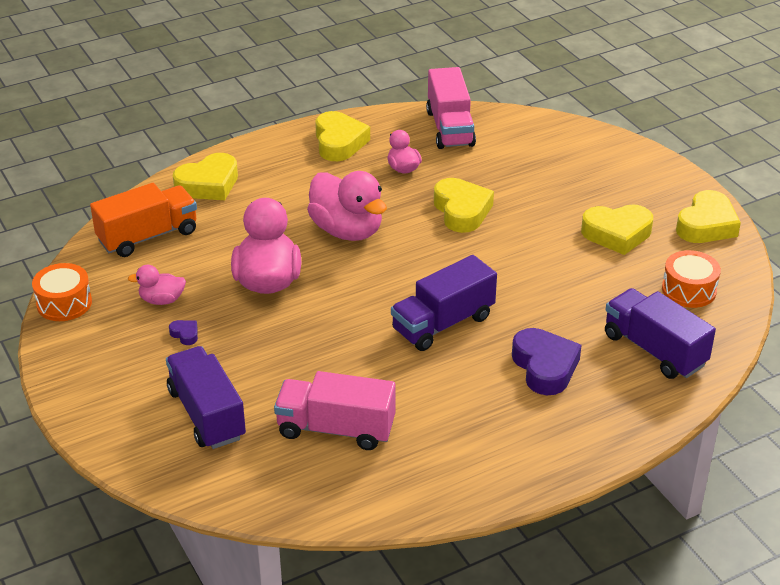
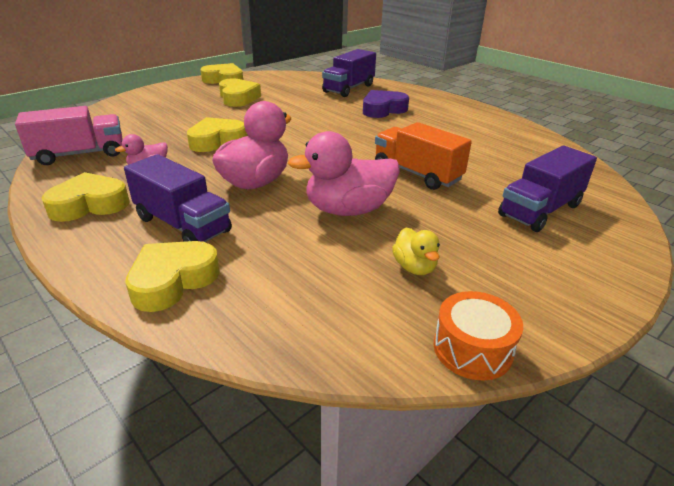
camera: 105 degrees left, 5 degrees down
orange truck [90,183,197,257] -> orange truck moved to [375,122,472,190]
pink duck [128,265,186,305] -> yellow duck [392,228,440,275]
purple heart [169,320,198,345] -> none
yellow heart [173,153,238,200] -> yellow heart turned 90 degrees counterclockwise [125,241,220,312]
pink truck [274,371,396,450] -> none
purple truck [391,255,497,351] -> purple truck moved to [124,154,232,242]
orange drum [662,250,721,308] -> none

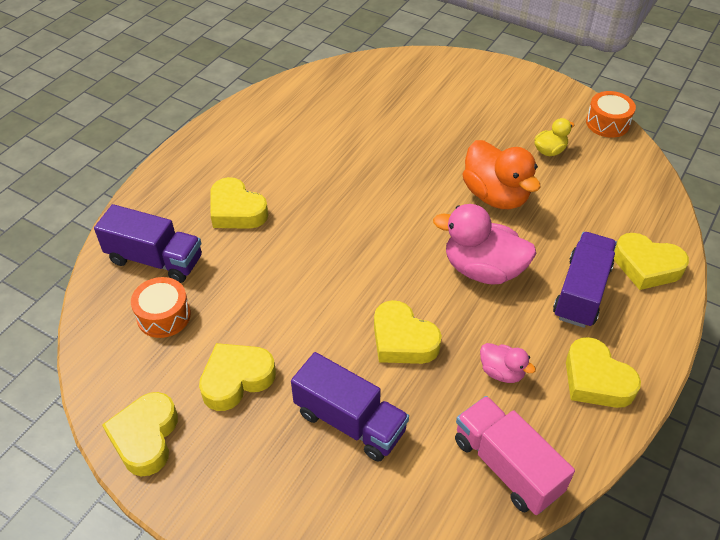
camera: 105 degrees left, 15 degrees up
pink duck [288,131,400,216] -> orange duck [462,140,540,209]
purple heart [363,90,409,118] -> yellow heart [211,177,268,229]
orange truck [375,122,472,190] -> none
purple truck [498,146,597,232] -> purple truck moved to [291,352,409,462]
none -> orange drum [131,277,191,338]

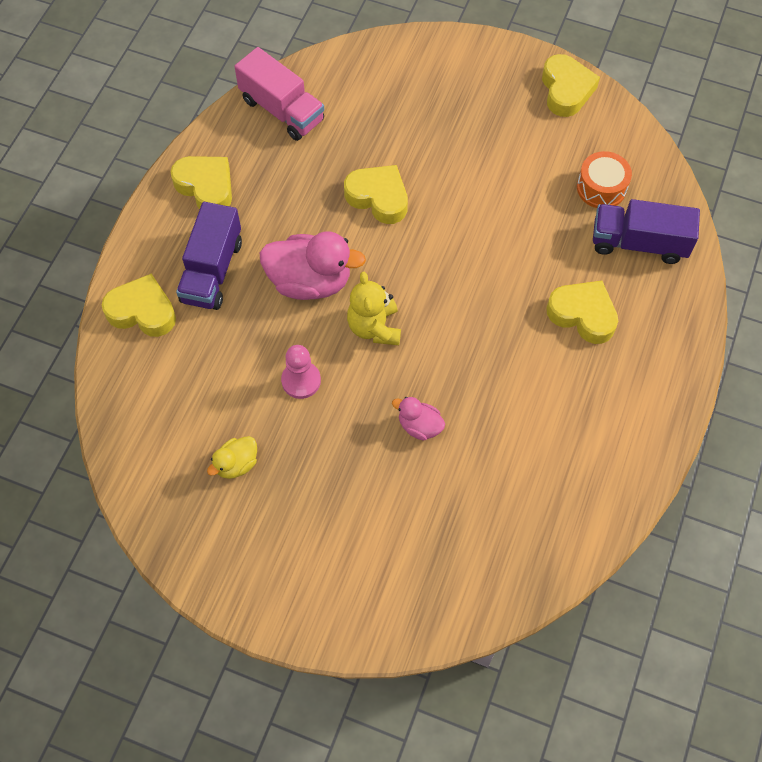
camera: 170 degrees right, 15 degrees up
yellow heart [199,343,276,411] -> none
purple truck [291,352,409,462] -> none
orange duck [462,140,540,209] -> pink pawn [281,345,321,399]
pink duck [480,343,536,383] -> pink duck moved to [392,397,445,441]
orange drum [586,91,636,138] -> none
none -> yellow teddy bear [347,272,401,345]

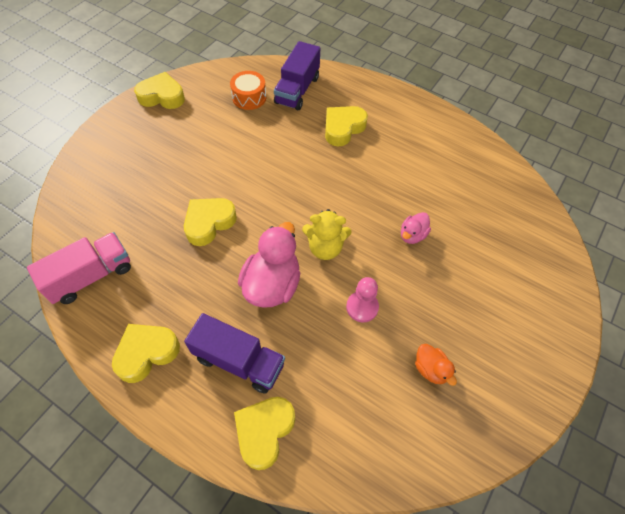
camera: 80 degrees left, 5 degrees down
yellow duck [207,436,257,479] -> orange duck [415,344,457,386]

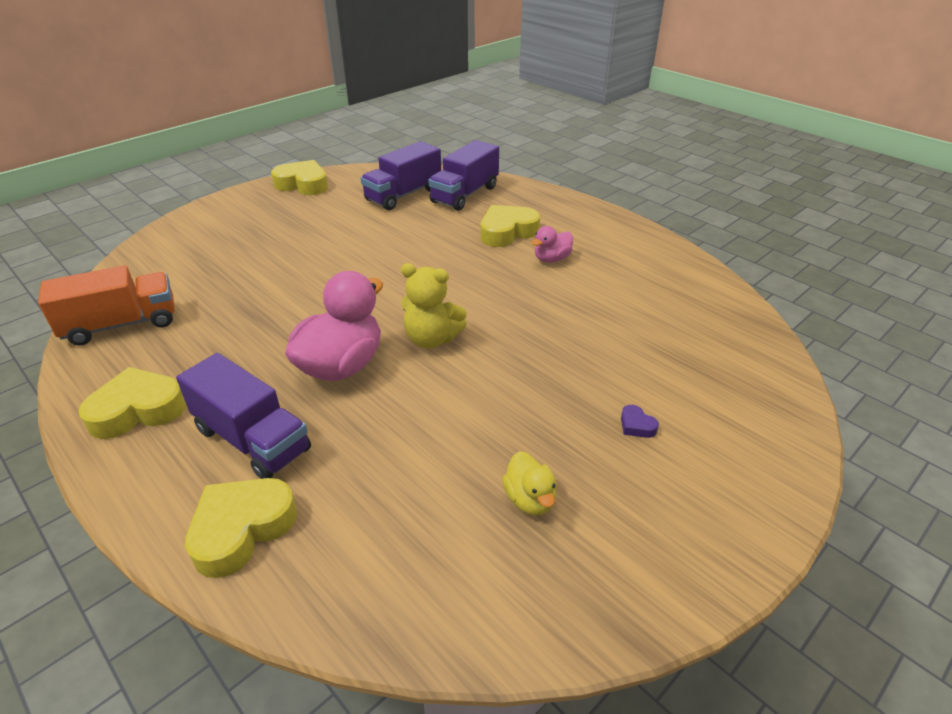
camera: 15 degrees right, 20 degrees down
pink truck [27,232,131,304] -> orange truck [38,265,175,346]
yellow heart [184,198,237,246] -> none
orange drum [230,71,266,110] -> purple truck [361,141,441,210]
pink pawn [346,277,379,322] -> none
pink duck [401,212,431,244] -> pink duck moved to [531,226,573,263]
orange duck [415,344,457,386] -> yellow duck [502,451,557,516]
none -> purple heart [621,405,659,438]

